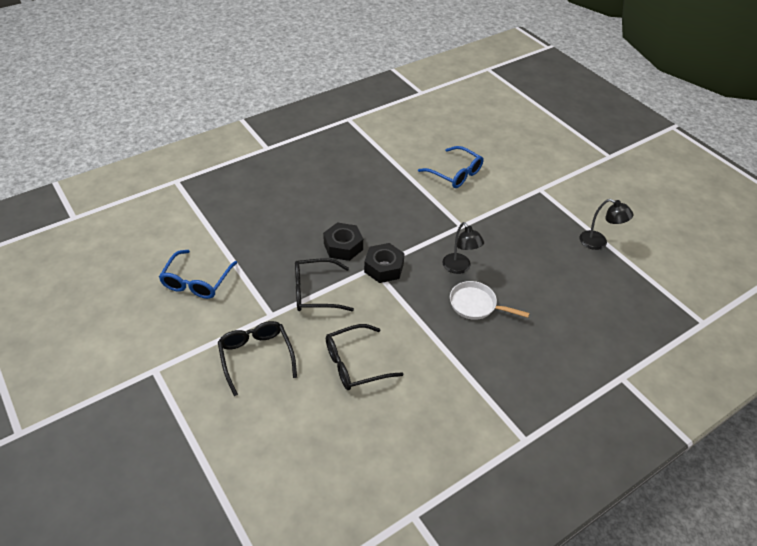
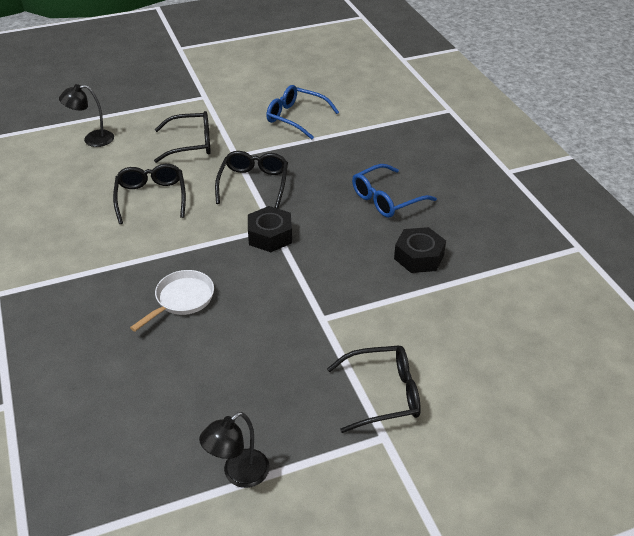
camera: 105 degrees right, 5 degrees down
black nut [323,223,363,261] -> black nut moved to [394,227,446,273]
blue glasses [418,146,483,188] -> blue glasses moved to [352,164,437,218]
black lamp [442,222,484,274] -> black lamp moved to [59,84,114,147]
none -> black glasses [327,346,421,433]

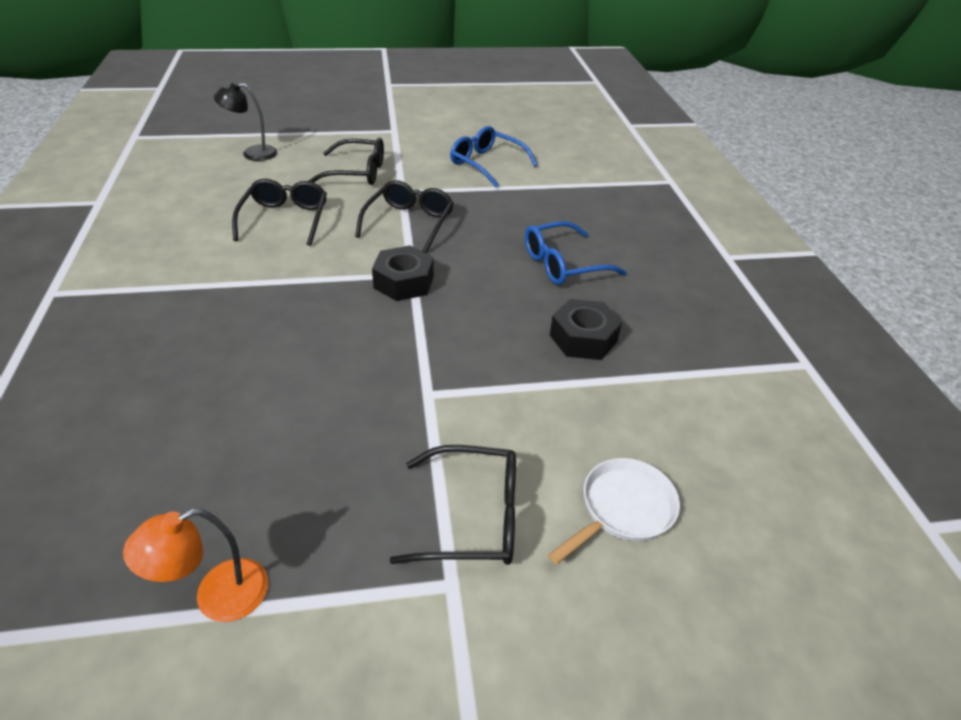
camera: 10 degrees right, 0 degrees up
white pan [130,270,214,332] -> white pan moved to [548,458,680,565]
black lamp [199,412,270,488] -> orange lamp [123,509,268,622]

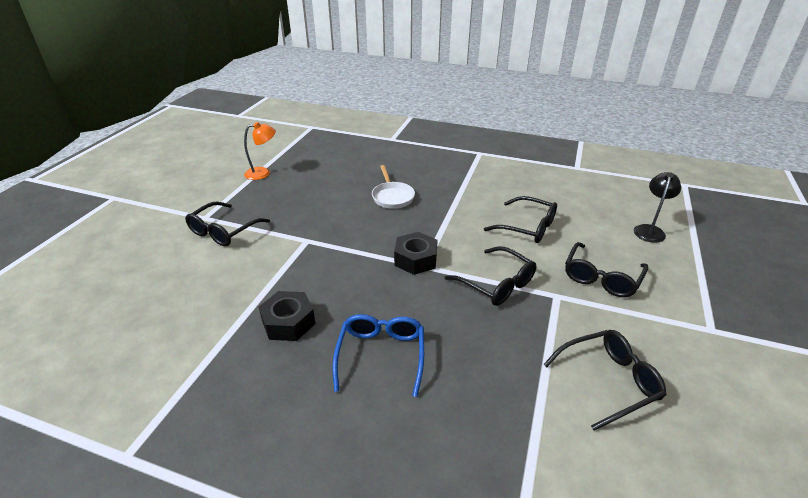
camera: 120 degrees right, 5 degrees down
orange lamp [123,509,268,622] -> orange lamp turned 75 degrees clockwise [244,122,276,180]
blue glasses [450,126,538,188] -> black glasses [543,330,666,431]
white pan [548,458,680,565] -> white pan moved to [372,165,415,209]

